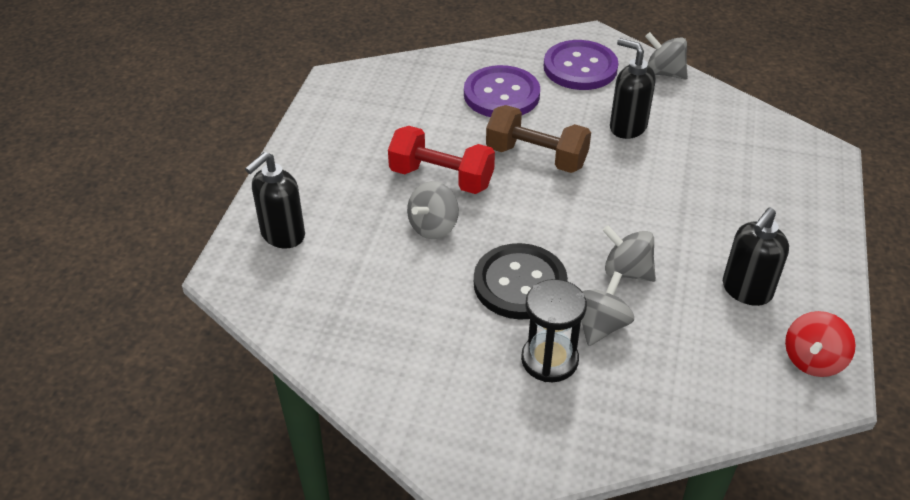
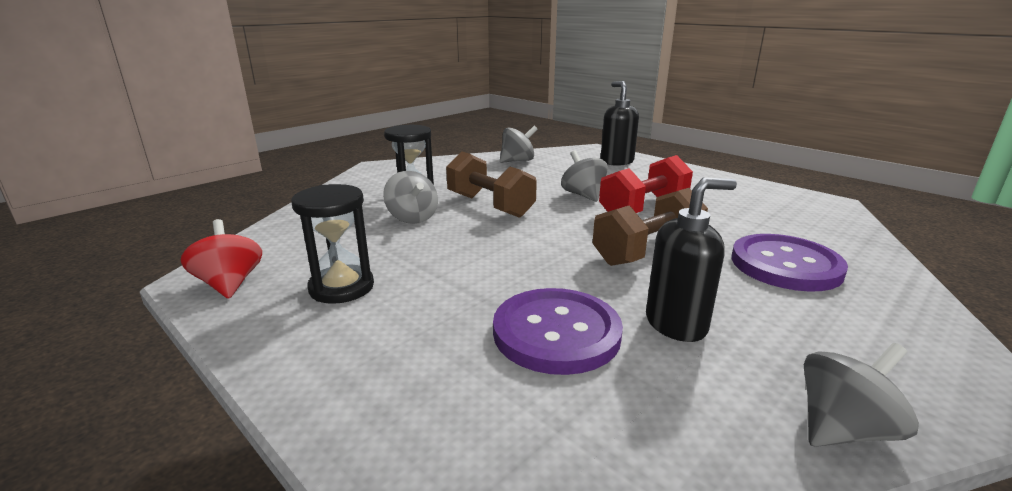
camera: 120 degrees right, 20 degrees down
black button [474,243,568,320] -> brown dumbbell [446,152,537,218]
purple button [544,40,618,90] -> purple button moved to [493,288,623,375]
grey spinning top [602,225,656,282] -> grey spinning top moved to [500,126,538,163]
black soap dispenser [723,207,789,306] -> black hourglass [291,184,374,304]

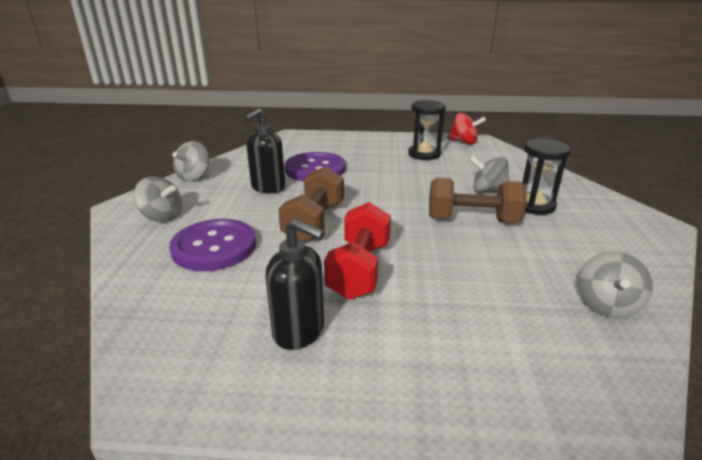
camera: 140 degrees right, 5 degrees up
grey spinning top [561,150,608,202] -> grey spinning top moved to [134,176,182,222]
black soap dispenser [600,81,639,166] -> black soap dispenser moved to [266,218,325,350]

